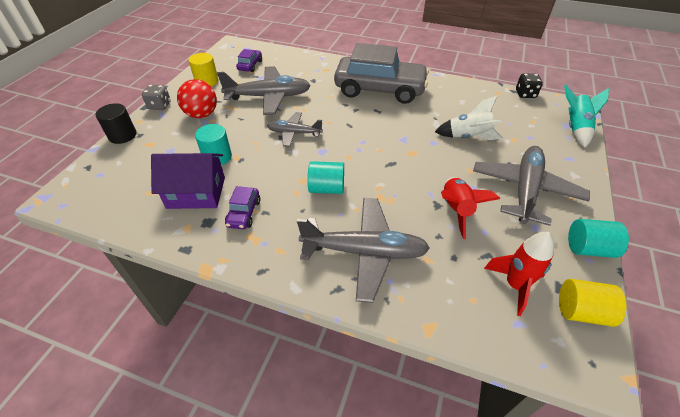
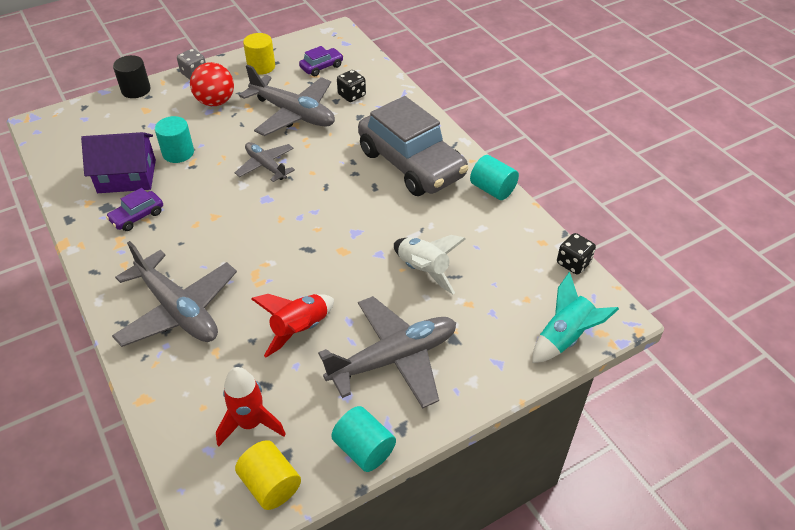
camera: 40 degrees right, 0 degrees up
purple house [151,153,225,209] -> purple house turned 45 degrees counterclockwise [81,132,156,193]
turquoise cylinder [308,161,344,194] -> turquoise cylinder moved to [470,155,519,200]
none -> black dice [337,70,366,102]

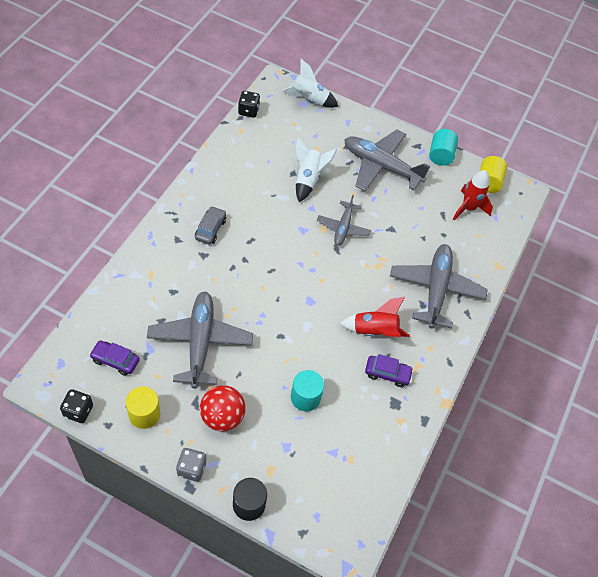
camera: 130 degrees left, 10 degrees up
purple house [81,132,156,193] -> none
grey plane [235,142,295,182] -> grey plane moved to [317,195,371,246]
red rocket [251,294,334,357] -> red rocket moved to [340,297,410,337]
black dice [337,70,366,102] -> black dice moved to [60,389,93,423]
grey car [358,96,469,196] -> grey car [195,206,226,245], size x0.41
turquoise cylinder [470,155,519,200] -> none
turquoise rocket [532,272,619,363] -> white rocket [281,59,339,108]

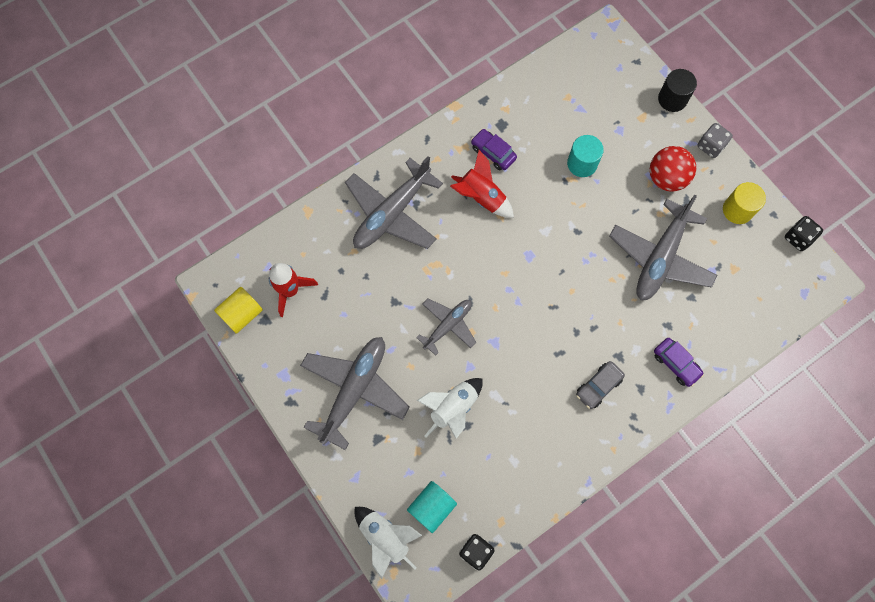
camera: 145 degrees left, 15 degrees up
purple car [89,341,140,376] -> purple car moved to [654,338,704,387]
grey plane [344,129,430,191] -> grey plane turned 120 degrees counterclockwise [300,337,410,450]
turquoise cylinder [429,129,458,166] -> turquoise cylinder moved to [407,481,457,533]

